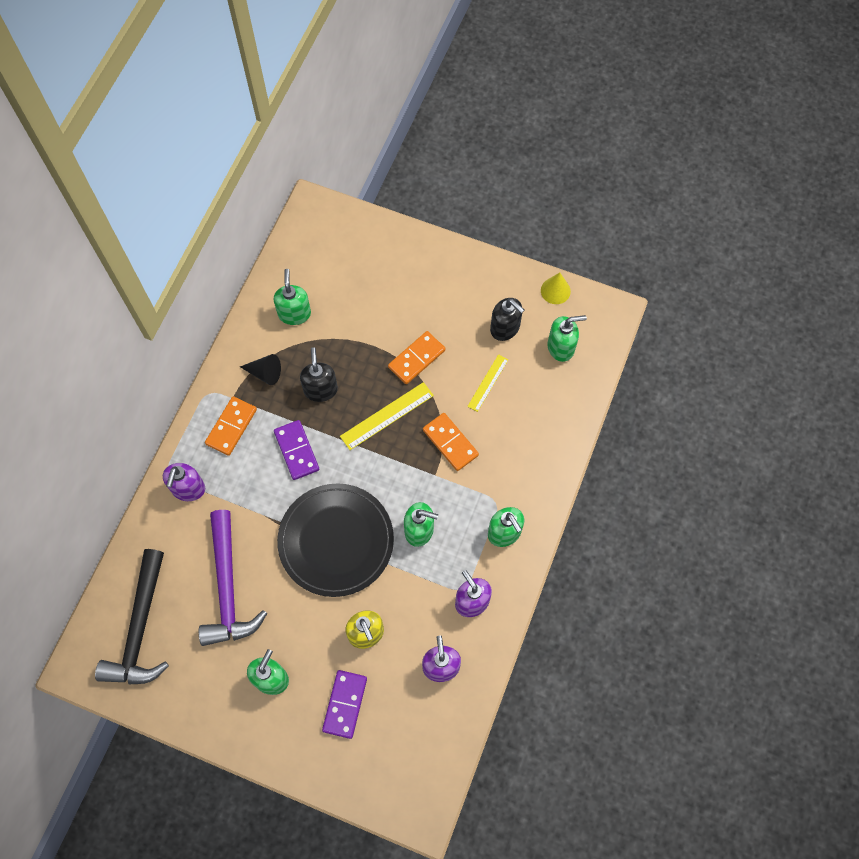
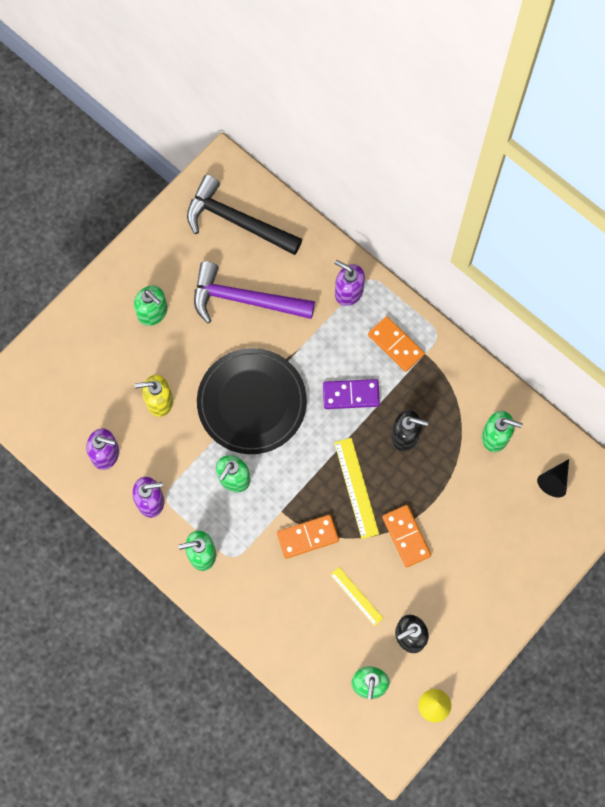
camera: 110 degrees right, 5 degrees up
black cone [240,354,281,385] -> black cone moved to [537,459,569,497]
purple domino [322,670,367,739] -> none

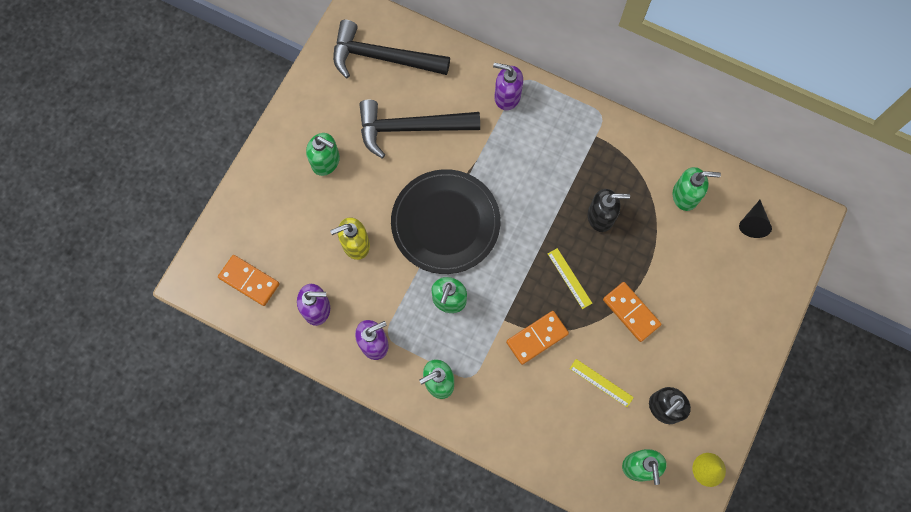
camera: 15 degrees left, 0 degrees up
purple hammer [194,261,315,323] -> black hammer [359,100,480,158]
purple domino [323,379,380,409] -> none
yellow ruler [334,438,379,539] -> yellow ruler [548,248,592,309], size x0.65
orange domino [368,316,425,372] -> orange domino moved to [218,255,280,306]

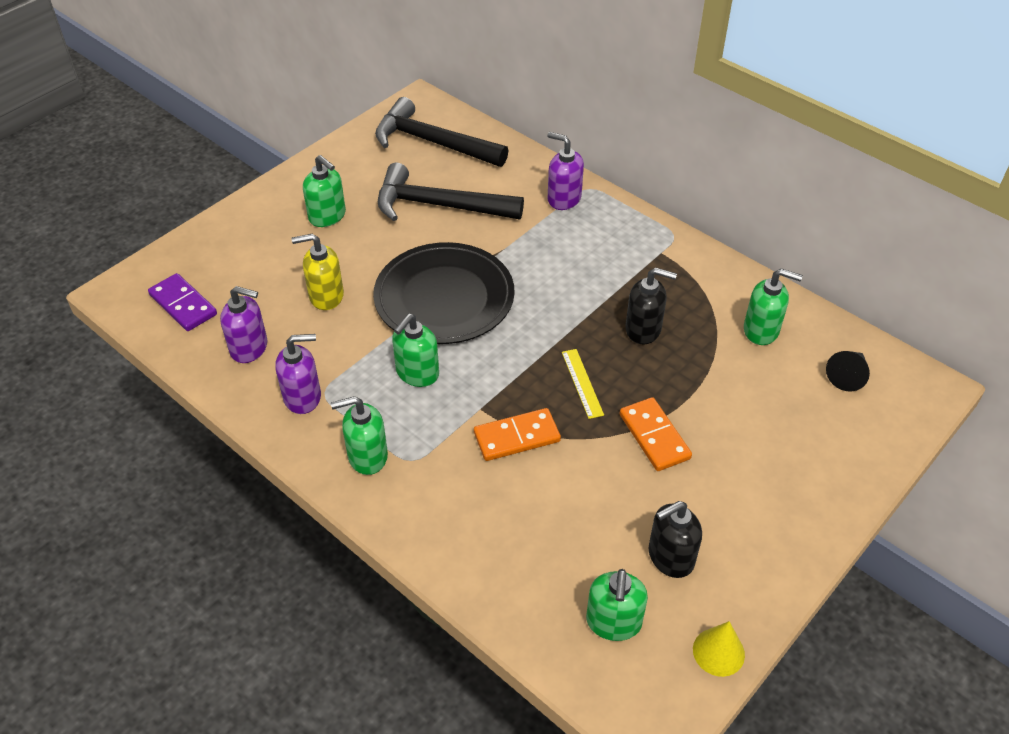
camera: 15 degrees right, 25 degrees down
orange domino [218,255,280,306] -> purple domino [148,273,217,331]
yellow ruler [570,359,634,407] -> none

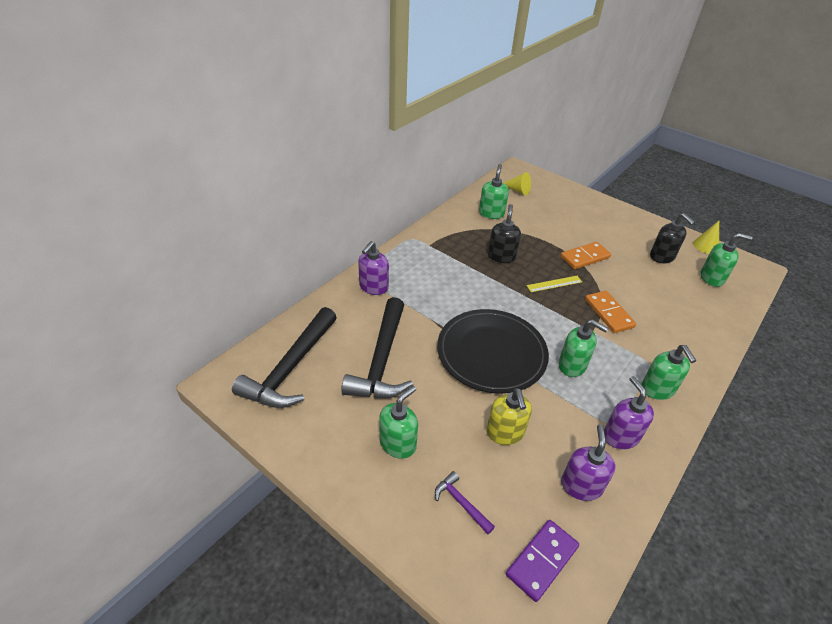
camera: 95 degrees left, 5 degrees down
black cone [826,351,870,392] -> yellow cone [504,172,531,195]
none -> purple hammer [435,471,495,535]

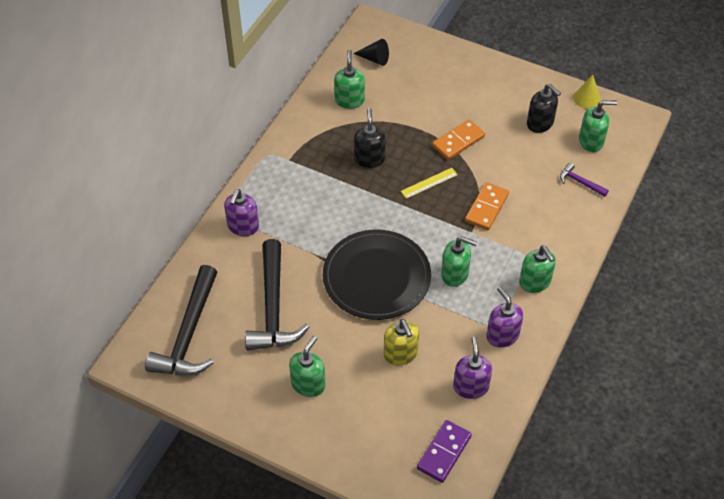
camera: 10 degrees left, 10 degrees up
purple hammer [435,471,495,535] -> purple hammer moved to [560,163,609,197]
yellow cone [504,172,531,195] -> black cone [353,39,389,66]
orange domino [585,291,636,333] -> orange domino turned 60 degrees clockwise [465,182,509,230]

